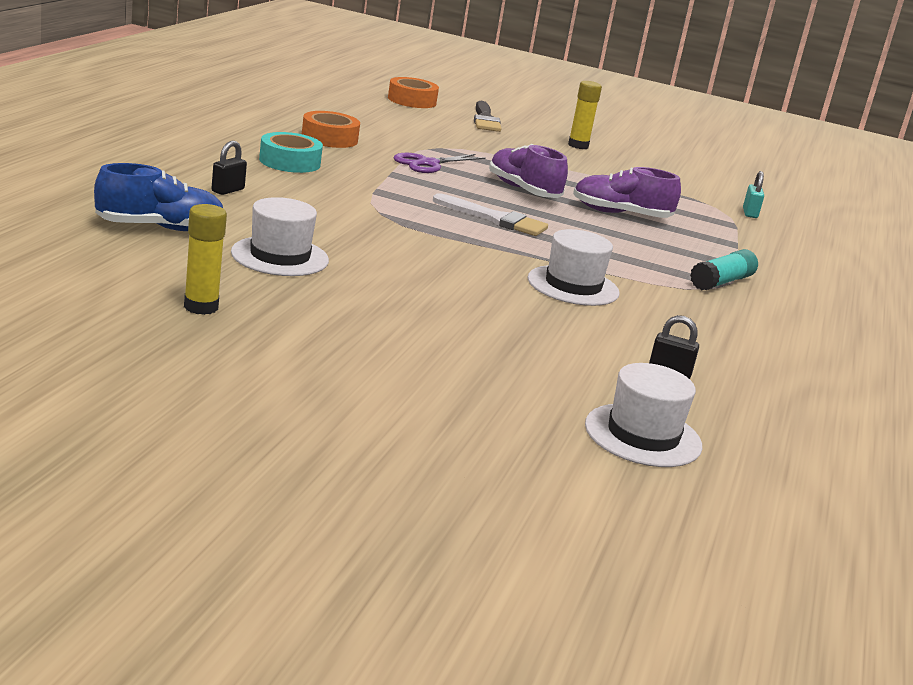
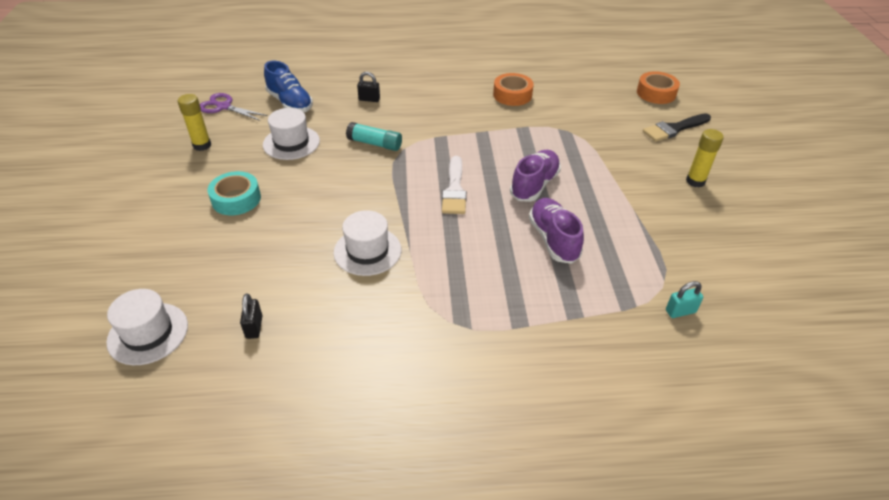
camera: 70 degrees right, 20 degrees up
turquoise tape [259,132,323,173] -> turquoise tape moved to [207,171,261,215]
purple scissors [393,153,486,173] -> purple scissors moved to [200,93,268,121]
turquoise glue stick [690,249,758,290] -> turquoise glue stick moved to [346,122,402,151]

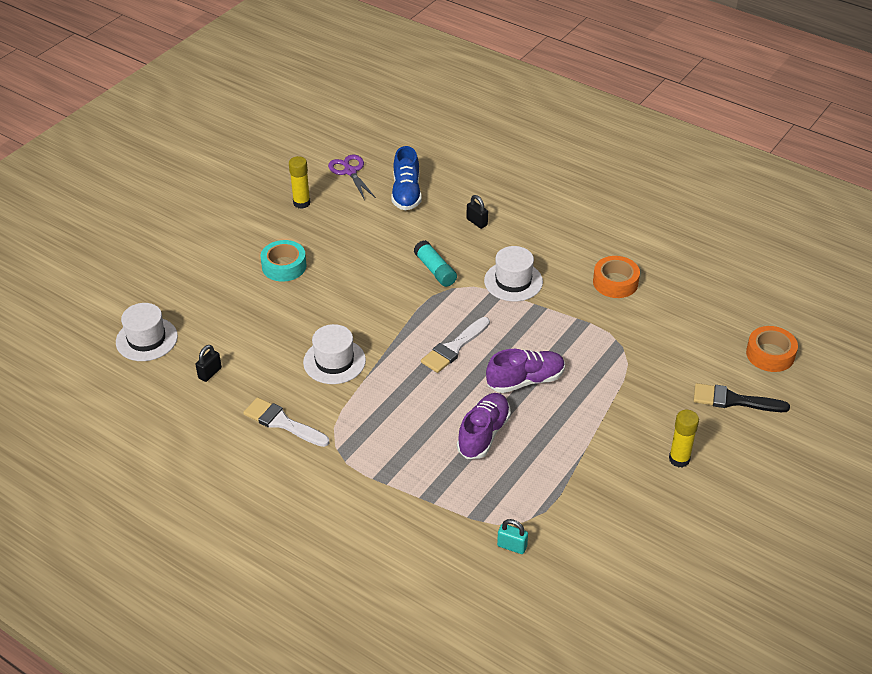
camera: 40 degrees right, 0 degrees up
white hat [263,108,320,160] -> white hat moved to [484,246,543,301]
none -> white brush [243,397,329,447]

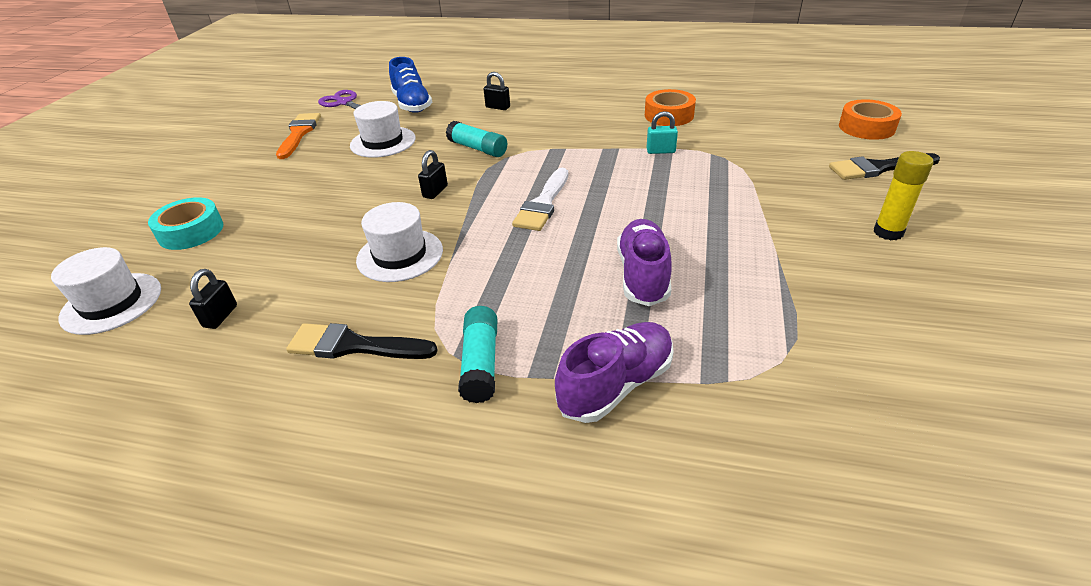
camera: 20 degrees left, 5 degrees down
white brush [243,397,329,447] -> black brush [286,323,438,359]
turquoise tape [260,240,307,282] -> turquoise tape moved to [148,197,224,250]
yellow glue stick [289,156,311,209] -> orange brush [276,113,321,159]
white hat [484,246,543,301] -> white hat moved to [350,101,416,158]
purple shoe [486,349,565,393] -> purple shoe moved to [555,322,674,423]
turquoise padlock [497,519,528,554] -> turquoise padlock moved to [647,111,678,154]
none -> black padlock [418,150,448,199]
none -> turquoise glue stick [458,306,497,403]

